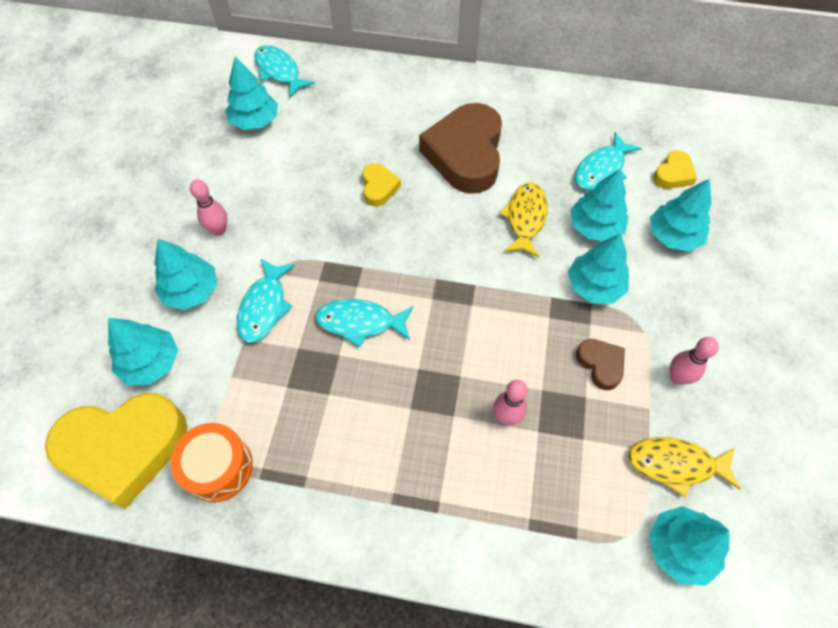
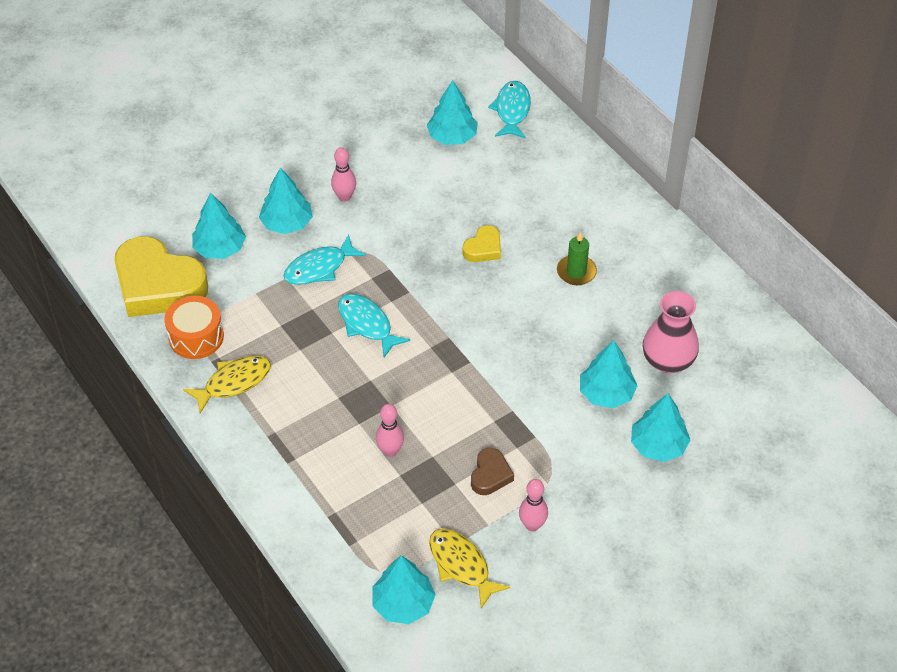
camera: 45 degrees right, 10 degrees down
brown heart [419,103,502,194] -> green candle [557,232,597,285]
yellow fish [499,182,548,257] -> yellow fish moved to [183,356,271,413]
turquoise tree [568,233,629,304] -> none
turquoise fish [575,132,642,190] -> pink vase [643,291,699,373]
yellow heart [653,150,697,189] -> none

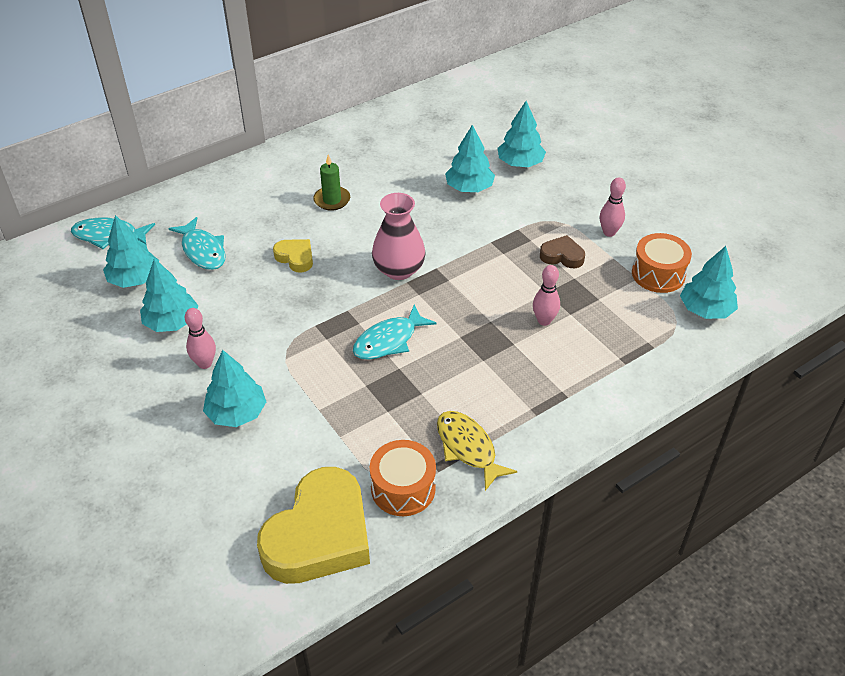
camera: 90 degrees left, 5 degrees down
turquoise tree [192,193,246,259] -> turquoise tree moved to [140,258,198,332]
turquoise fish [283,235,366,285] -> turquoise fish moved to [168,217,226,270]
yellow fish [429,529,510,609] -> orange drum [632,233,692,293]
pink vase [643,291,699,373] -> pink vase moved to [372,193,426,280]

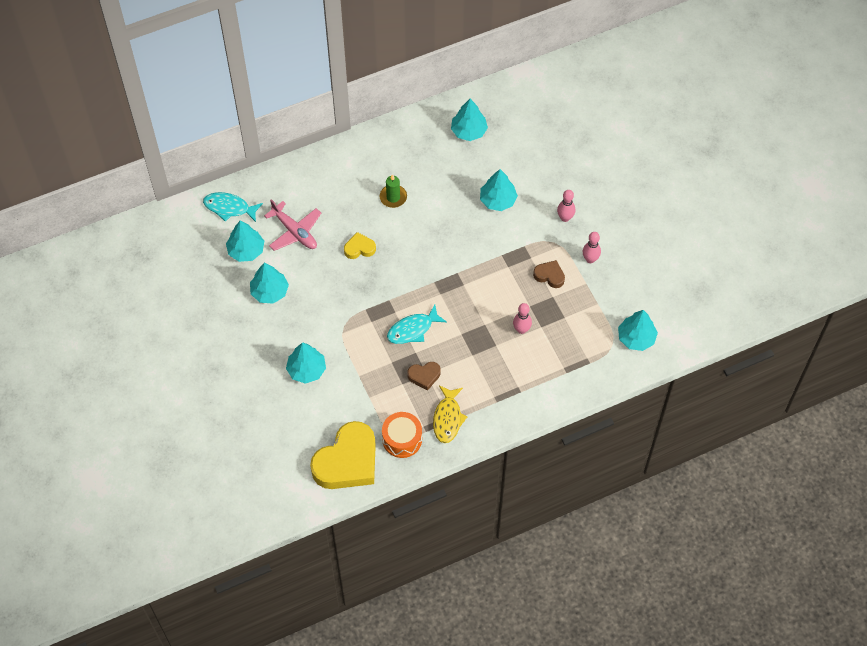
camera: 10 degrees right, 15 degrees up
turquoise fish [168,217,226,270] -> pink plane [264,199,321,251]
pink bowling pin [185,308,216,369] -> pink bowling pin moved to [557,190,575,222]
yellow heart [273,239,313,273] -> yellow heart turned 60 degrees counterclockwise [344,232,376,259]
pink vase [372,193,426,280] -> none
yellow fish [437,411,517,491] -> yellow fish turned 150 degrees counterclockwise [433,385,467,443]
turquoise tree [498,101,546,167] -> turquoise tree moved to [451,99,488,141]
orange drum [632,233,692,293] -> none
none -> brown heart [408,362,441,391]

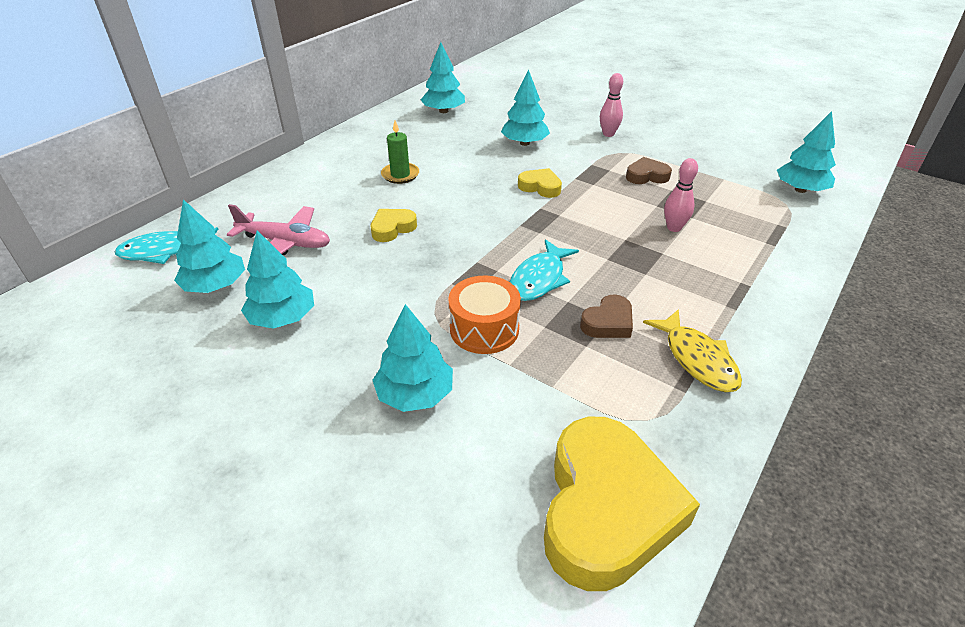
camera: 30 degrees left, 20 degrees down
orange drum [382,412,422,458] -> orange drum moved to [448,275,521,354]
pink bowling pin [583,232,601,263] -> none
none -> yellow heart [518,168,562,198]

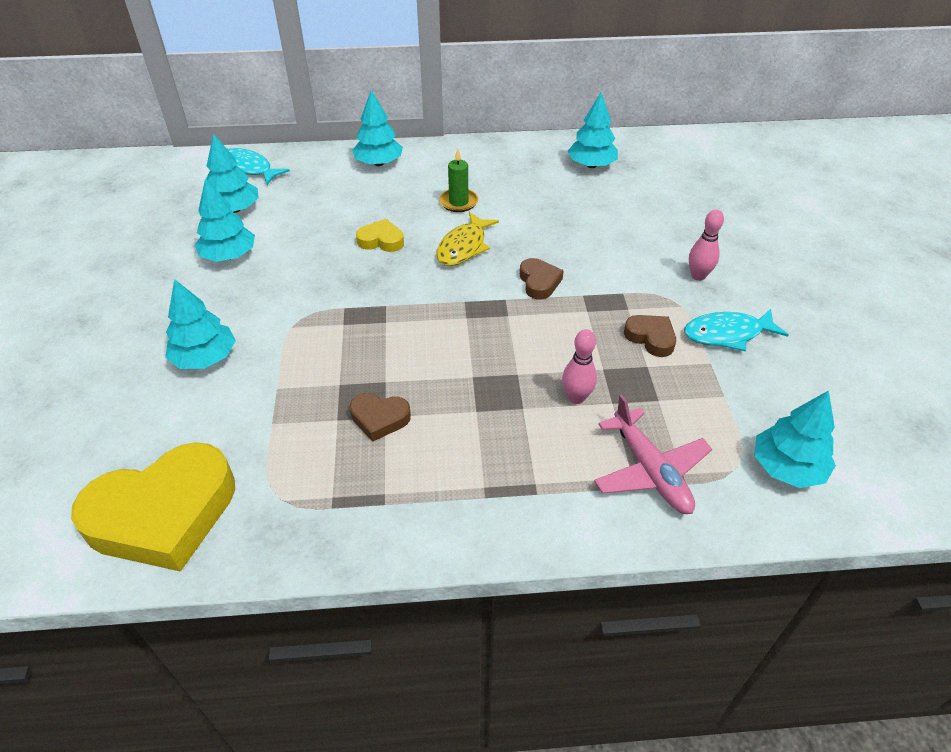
camera: 50 degrees right, 5 degrees up
pink plane [227,204,330,255] -> pink plane moved to [594,395,712,514]
orange drum [448,275,521,354] -> none
turquoise tree [501,69,550,146] -> turquoise tree moved to [352,90,403,166]
turquoise fish [510,239,579,301] -> turquoise fish moved to [684,309,789,351]
yellow heart [518,168,562,198] -> brown heart [520,258,564,300]
yellow fish [643,309,742,392] -> yellow fish moved to [436,212,499,266]

